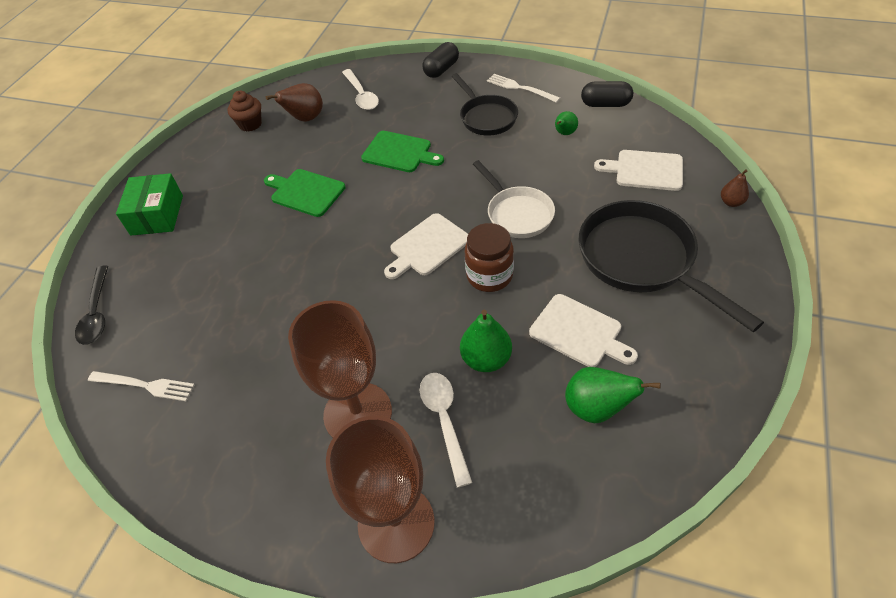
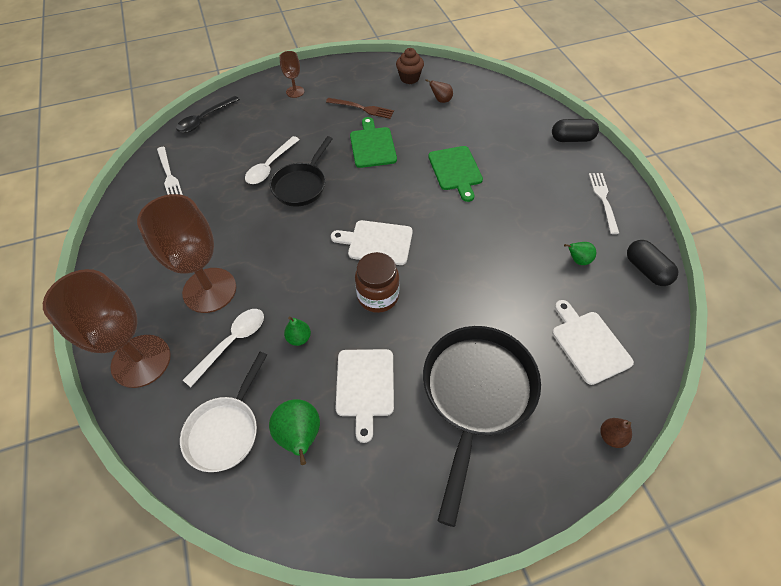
camera: 50 degrees right, 5 degrees up
green box [116,173,183,236] -> brown goblet [279,51,304,98]
brown pear [266,83,323,122] -> brown pear [425,79,453,103], size x0.59
white spoon [342,69,379,110] -> white spoon moved to [245,136,300,184]
black pan [452,73,518,136] -> black pan moved to [270,136,333,206]
green pear [460,310,512,372] -> green pear [284,316,311,346], size x0.59
white pan [473,160,555,238] -> white pan moved to [180,352,267,472]
none -> brown fork [326,98,394,119]

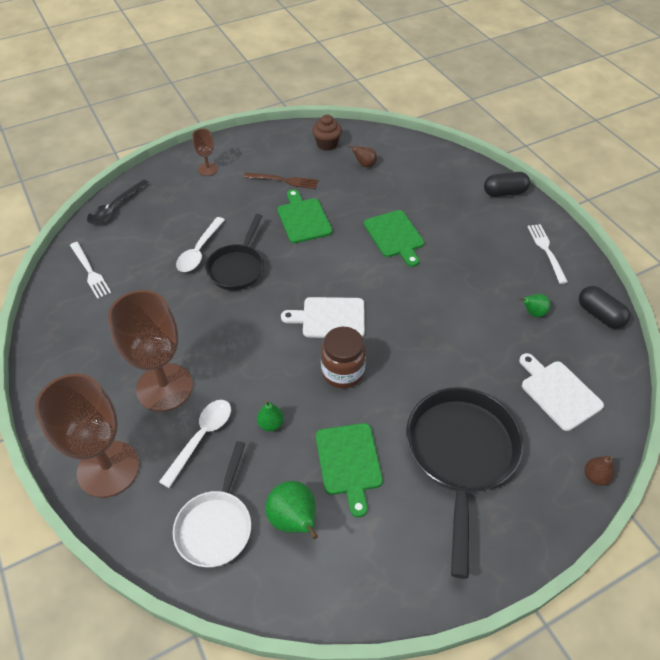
camera: 10 degrees left, 5 degrees down
white cutting board [336,349,394,443] -> green cutting board [316,423,383,517]

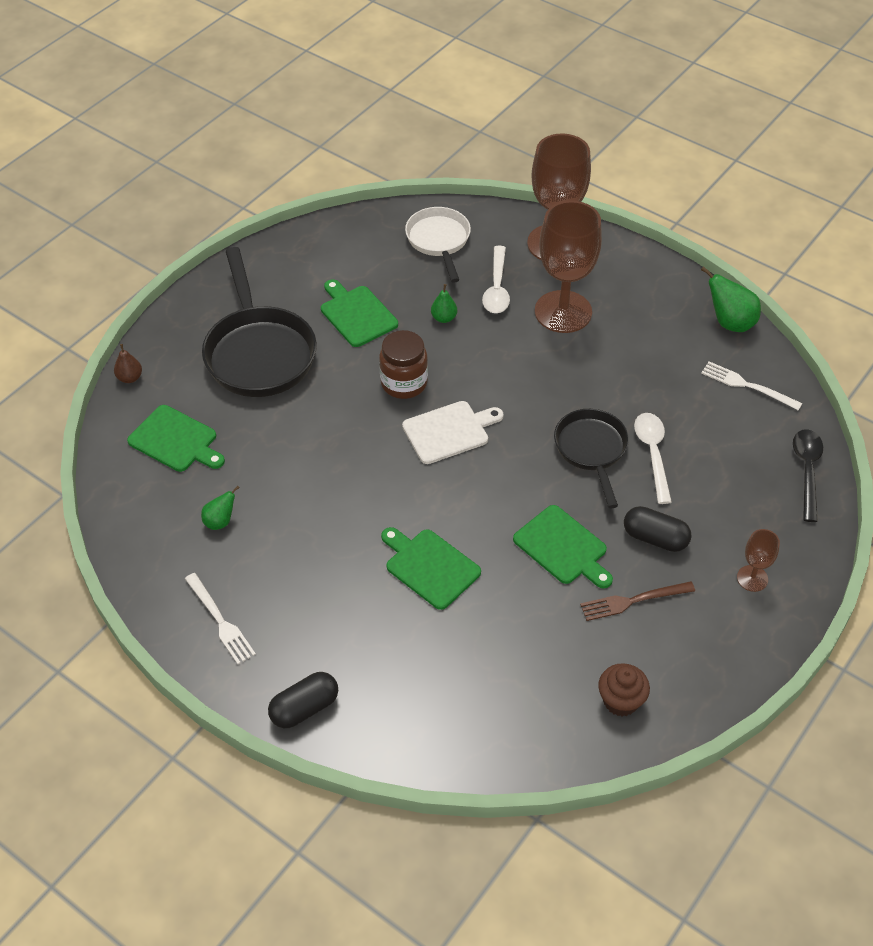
camera: 155 degrees right, 0 degrees up
green pear [266,481,318,539] -> green pear moved to [701,266,761,332]
brown pear [348,145,377,167] -> none
white cutting board [519,353,604,431] -> green cutting board [127,405,225,472]
black capsule [579,286,631,329] -> black capsule moved to [624,506,692,552]

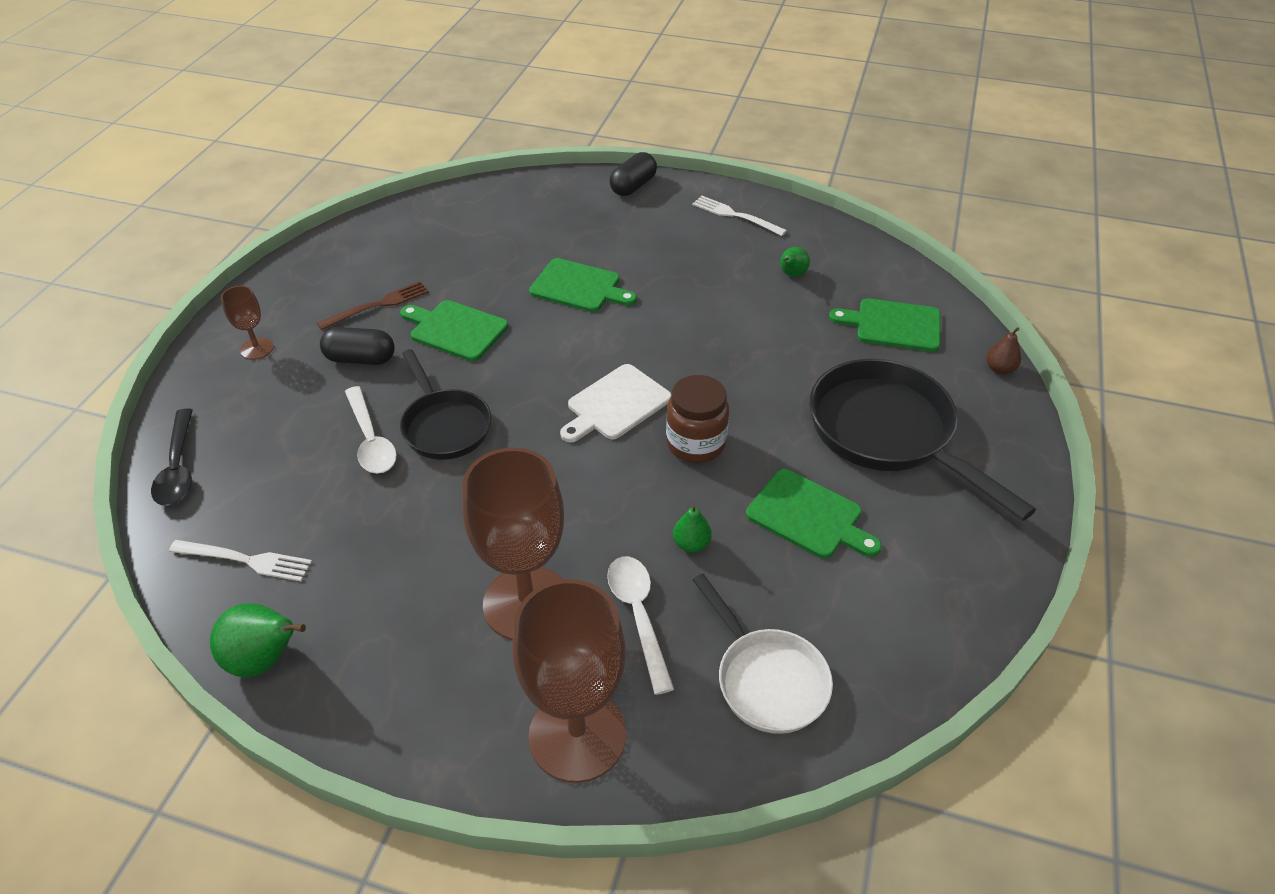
camera: 160 degrees right, 5 degrees down
brown cupcake [598,663,650,717] -> none

